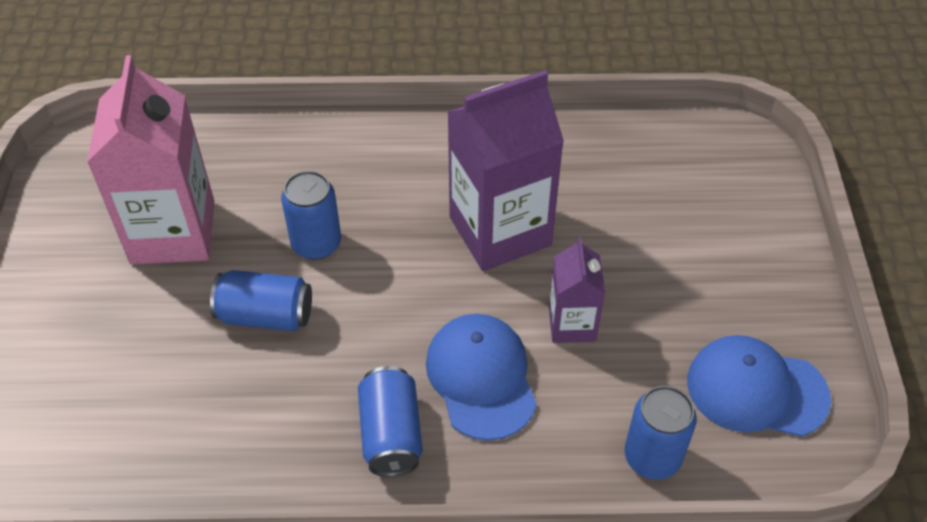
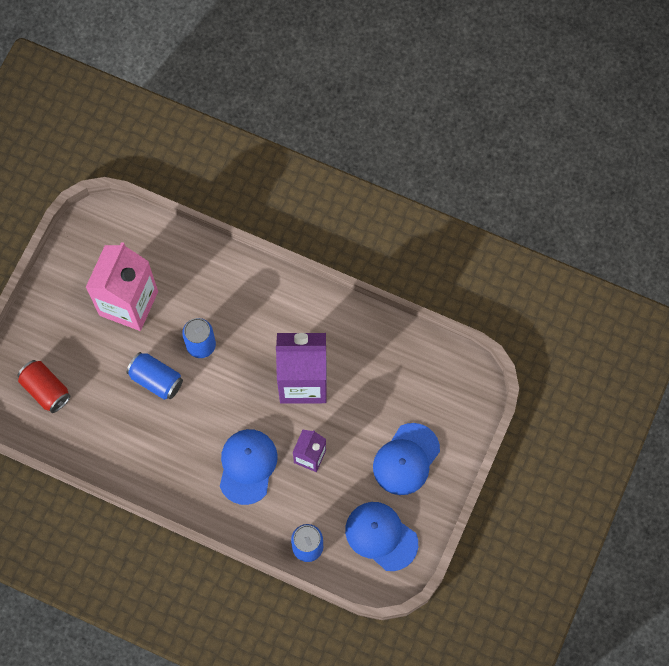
camera: 25 degrees right, 20 degrees up
blue can [358,366,423,477] -> none
none -> red can [18,360,70,413]
none -> blue cap [373,423,440,495]

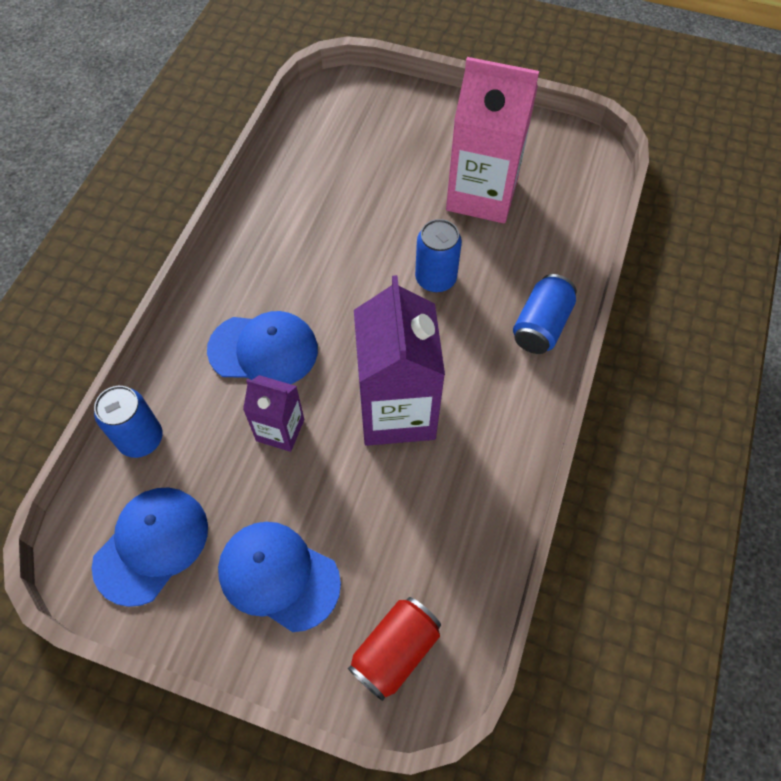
camera: 85 degrees right, 10 degrees down
red can [18,360,70,413] -> red can moved to [348,597,441,701]
blue can [126,352,183,400] -> blue can moved to [513,274,577,354]

